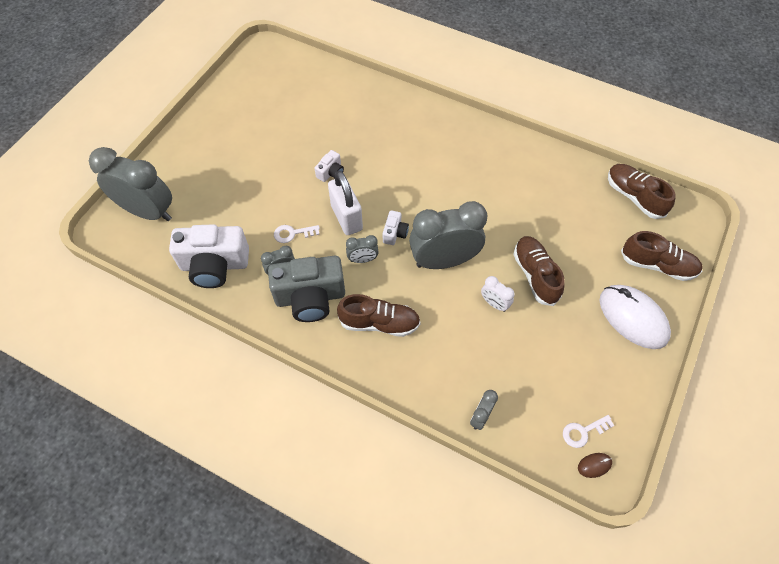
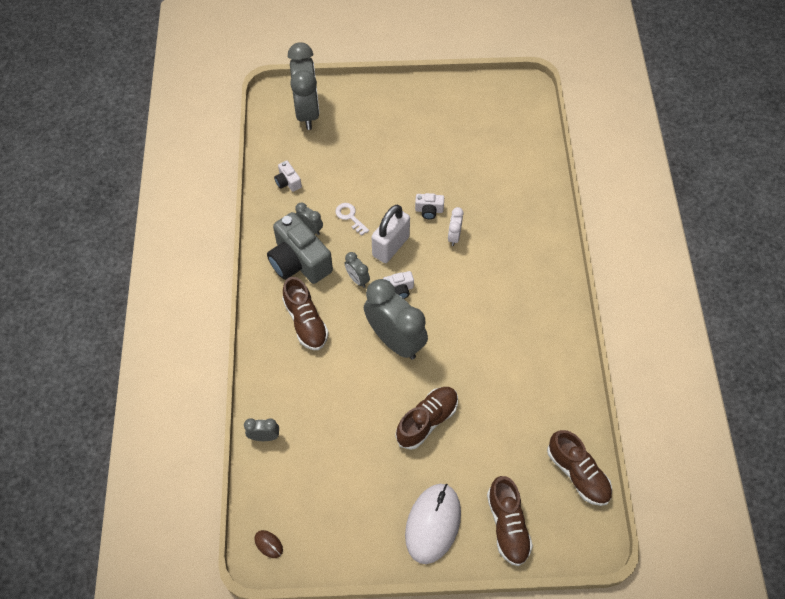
camera: 60 degrees right, 0 degrees up
white camera [169,224,249,288] -> white camera [274,161,302,192], size x0.45
white clock [481,276,515,312] -> white clock moved to [448,207,464,246]
white key [563,415,614,448] -> none
brown shoe [608,164,676,219] -> brown shoe turned 120 degrees clockwise [547,430,612,506]

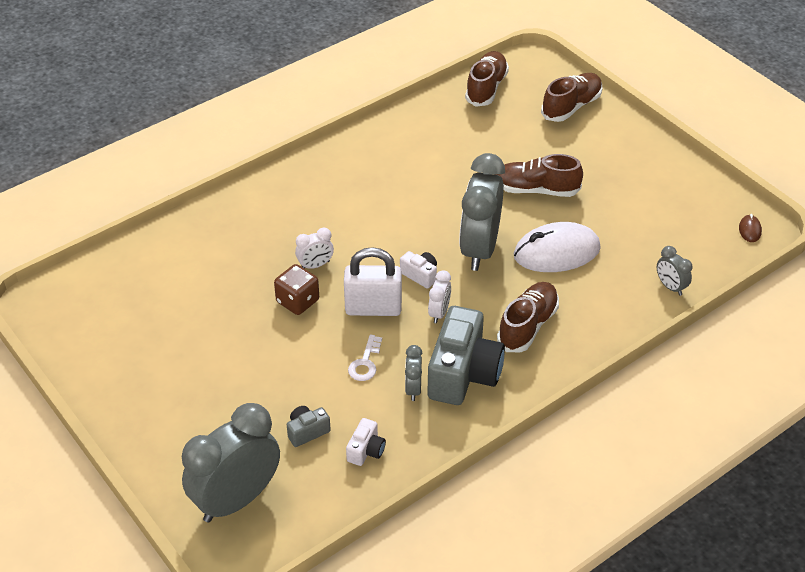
camera: 125 degrees left, 15 degrees down
grey clock [345,252,370,288] -> white clock [428,270,451,324]
white mouse [405,484,461,564] -> white mouse moved to [513,222,601,272]
white camera [415,193,444,219] -> brown dice [274,264,319,315]
none -> grey camera [287,406,331,447]

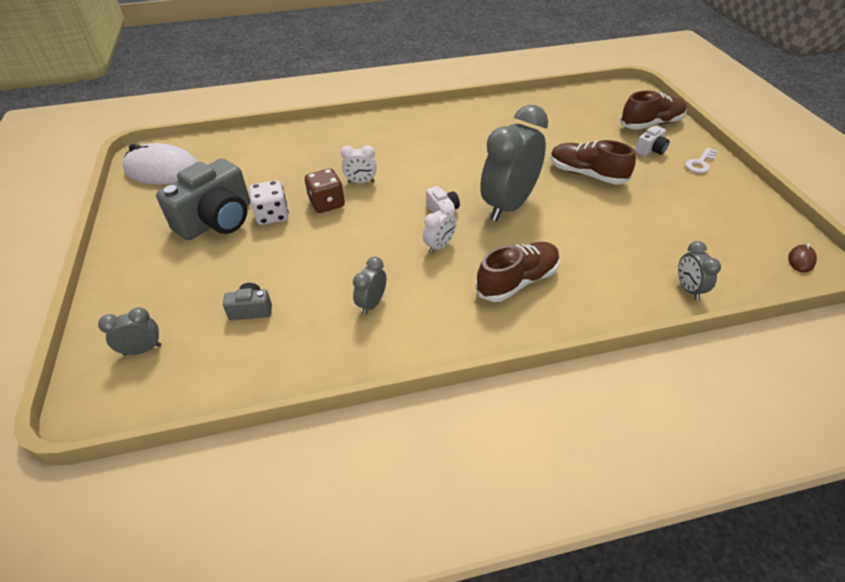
camera: 25 degrees right, 0 degrees up
grey clock [182,403,280,523] -> grey clock [98,307,161,355], size x0.45
white padlock [344,247,402,316] -> none
white camera [346,418,386,466] -> white camera moved to [635,126,670,156]
white key [348,335,382,381] -> white key moved to [685,148,717,173]
grey camera [428,306,505,405] -> grey camera moved to [156,159,250,240]
brown shoe [465,51,509,107] -> none
white mouse [513,222,601,272] -> white mouse moved to [123,143,198,184]
none -> white dice [249,180,289,225]

